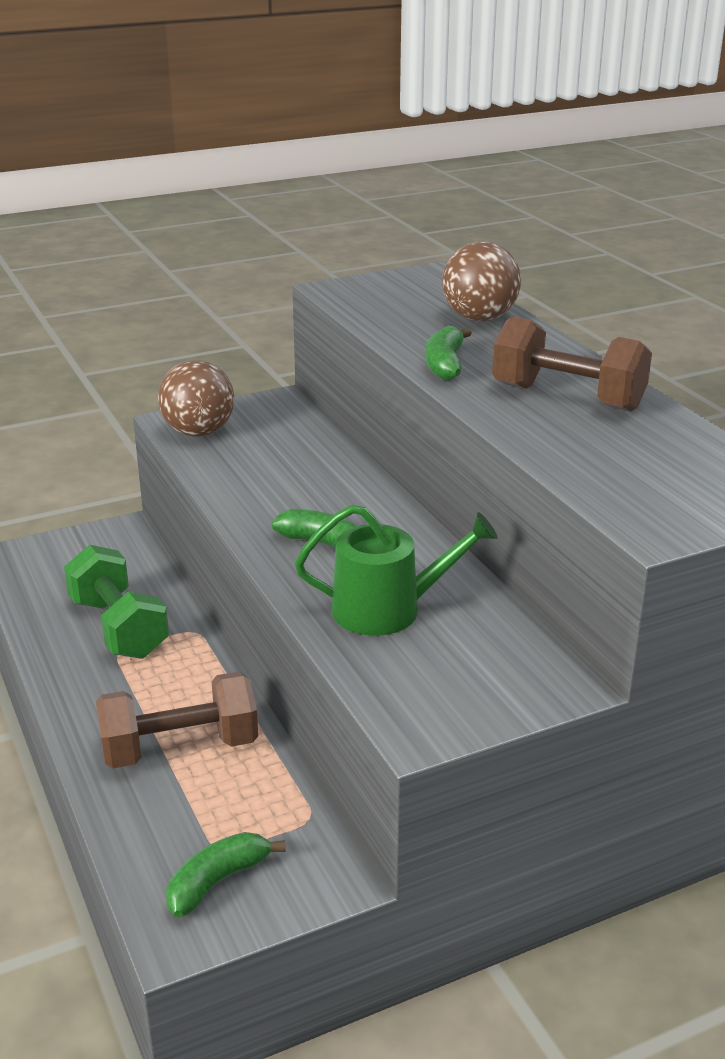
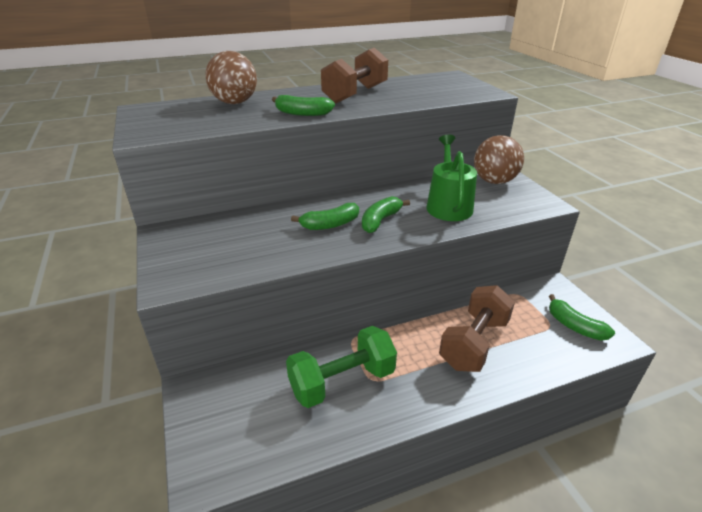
camera: 85 degrees left, 5 degrees up
brown dumbbell [96,672,258,768] -> brown dumbbell turned 45 degrees clockwise [439,285,515,372]
brown ball [158,360,234,436] -> brown ball moved to [474,135,524,184]
none -> green banana [291,203,359,230]

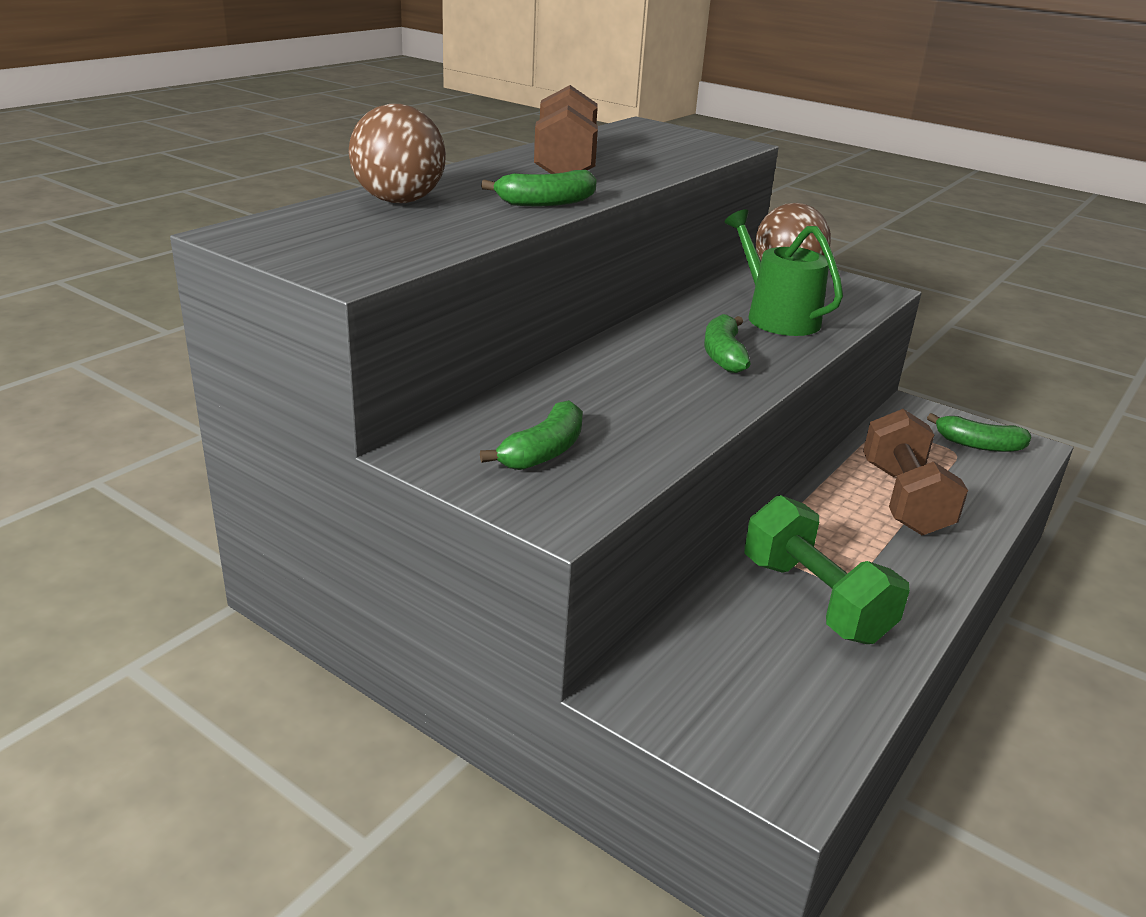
camera: 35 degrees left, 5 degrees down
green dumbbell [286,326,397,408] -> green dumbbell turned 60 degrees counterclockwise [744,495,910,644]
green banana [291,203,359,230] -> green banana moved to [480,400,583,470]

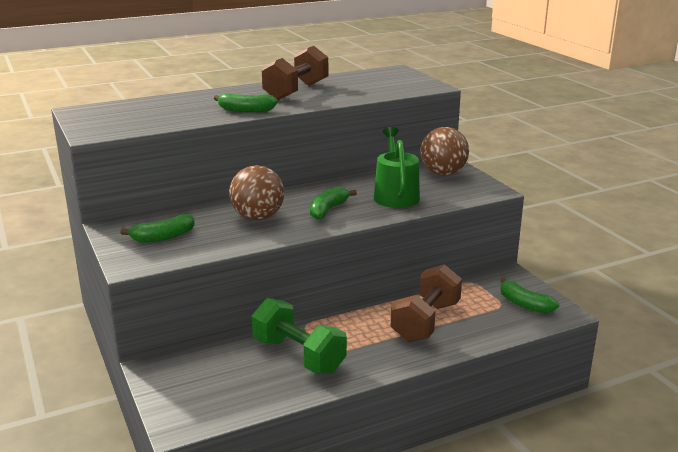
camera: 30 degrees right, 5 degrees down
brown ball [349,104,446,203] -> brown ball moved to [229,165,284,220]
green dumbbell [744,495,910,644] -> green dumbbell turned 45 degrees counterclockwise [252,298,347,374]

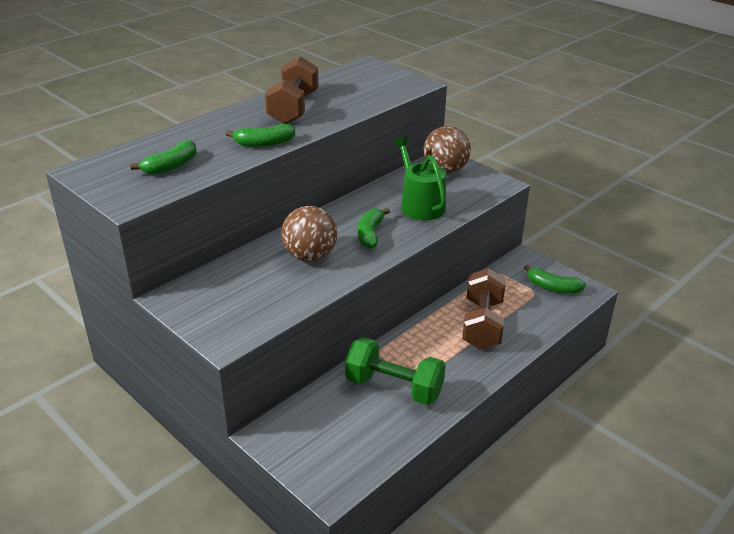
camera: 20 degrees left, 10 degrees up
green banana [120,214,195,243] -> green banana moved to [130,140,197,175]

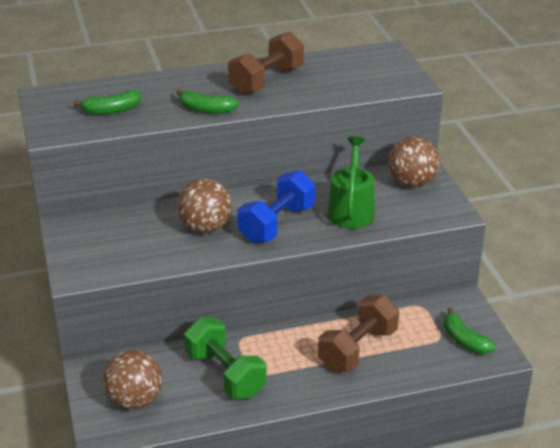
camera: 30 degrees right, 0 degrees up
green banana [358,208,390,249] -> blue dumbbell [237,170,316,244]
none -> brown ball [103,350,162,409]

